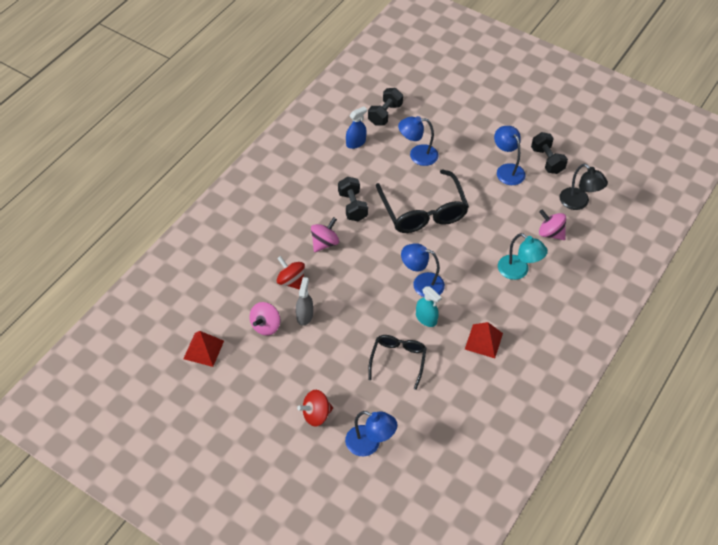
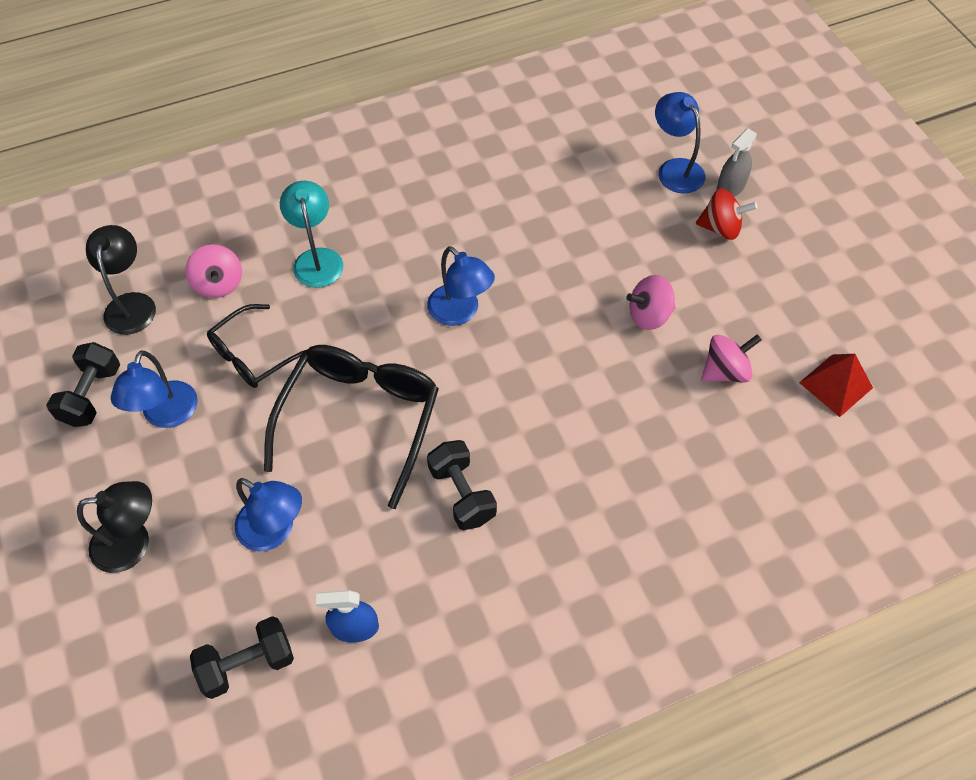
camera: 145 degrees left, 5 degrees up
red spinning top [277,256,305,290] -> none
grey spray bottle [296,277,313,326] -> grey spray bottle moved to [717,129,757,197]
pink spinning top [311,217,339,252] -> pink spinning top moved to [626,275,676,330]
black dumbbell [338,177,368,221] -> black dumbbell turned 45 degrees counterclockwise [427,440,497,530]
black glasses [368,335,426,390] -> black glasses moved to [207,304,308,388]
turquoise spray bottle [416,286,442,327] -> none
red pyramid [465,322,503,358] -> none
none -> black lamp [77,481,152,573]

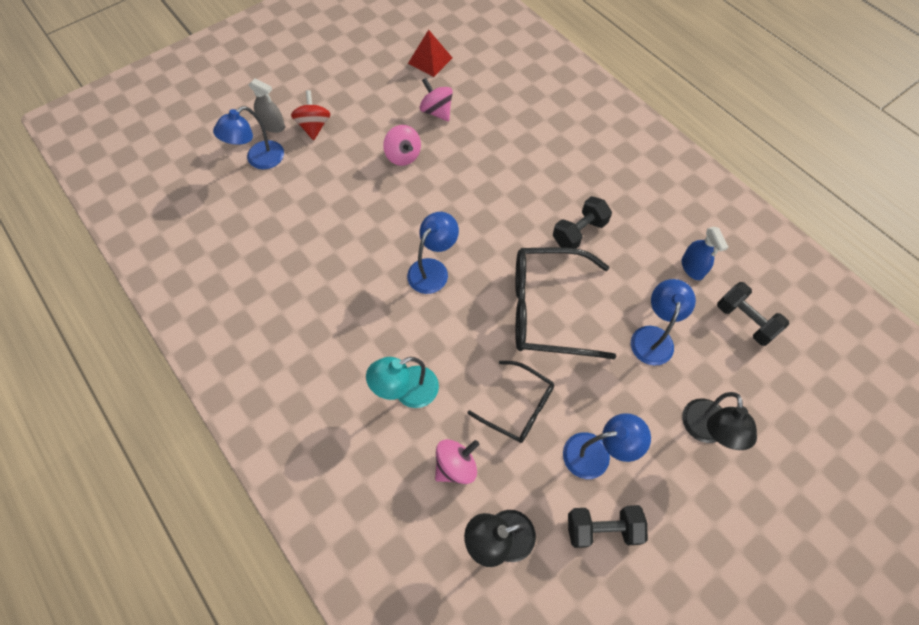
camera: 105 degrees left, 5 degrees up
black lamp [77,481,152,573] -> black lamp turned 150 degrees counterclockwise [682,392,757,450]

